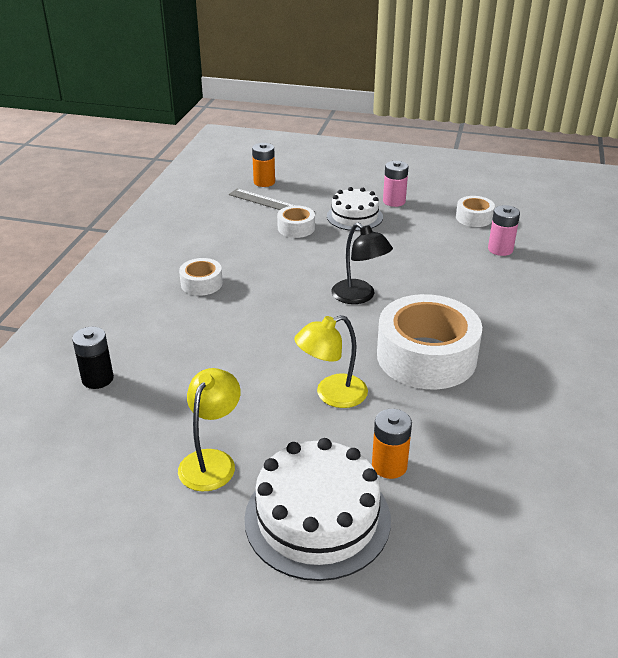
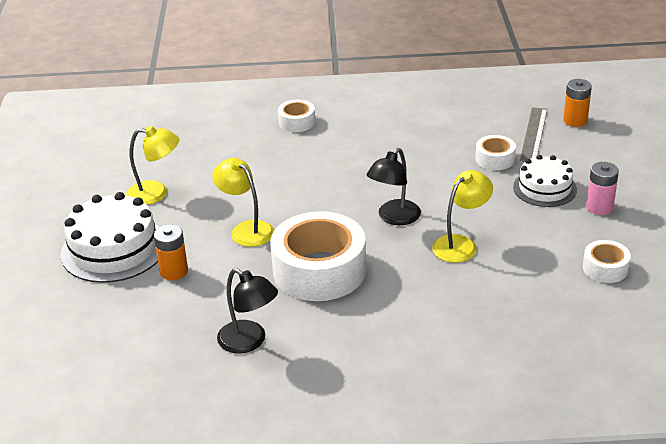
camera: 75 degrees right, 0 degrees up
black battery [72,327,114,389] -> none
white tape [179,258,223,296] -> white tape moved to [278,100,315,132]
pink battery [488,205,520,256] -> none
none -> black lamp [217,268,278,353]
none -> yellow lamp [432,170,493,263]

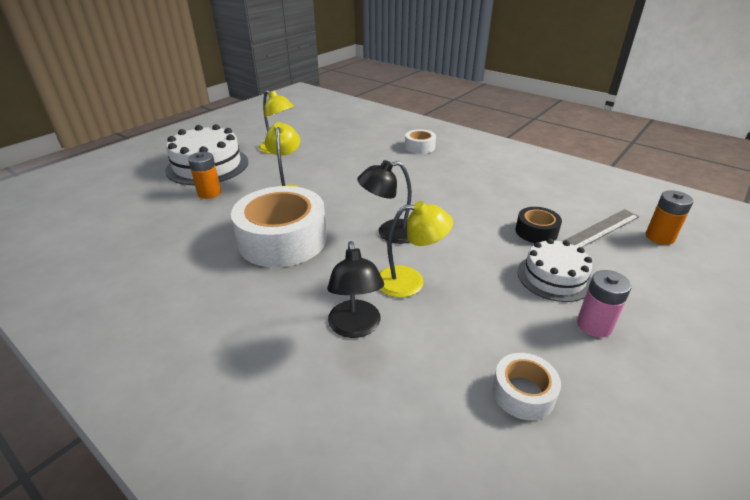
camera: 40 degrees right, 0 degrees up
black lamp [217,268,278,353] -> black lamp moved to [327,241,384,338]
white tape [475,135,516,170] -> black tape [515,207,562,243]

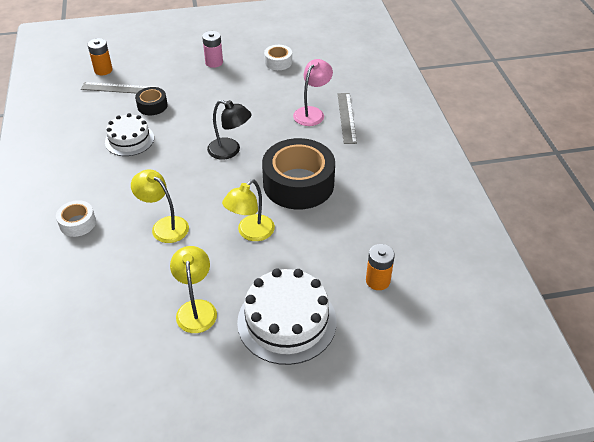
camera: 140 degrees left, 10 degrees up
orange battery [188,152,221,199] -> orange battery moved to [366,244,395,290]
white tape [231,186,327,267] -> black tape [262,138,335,209]
black lamp [327,241,384,338] -> pink lamp [293,59,333,126]
yellow lamp [379,201,453,298] -> yellow lamp moved to [131,169,189,243]
white cake [517,238,592,302] -> white cake moved to [105,113,154,156]
none -> grey ruler [338,93,357,144]

